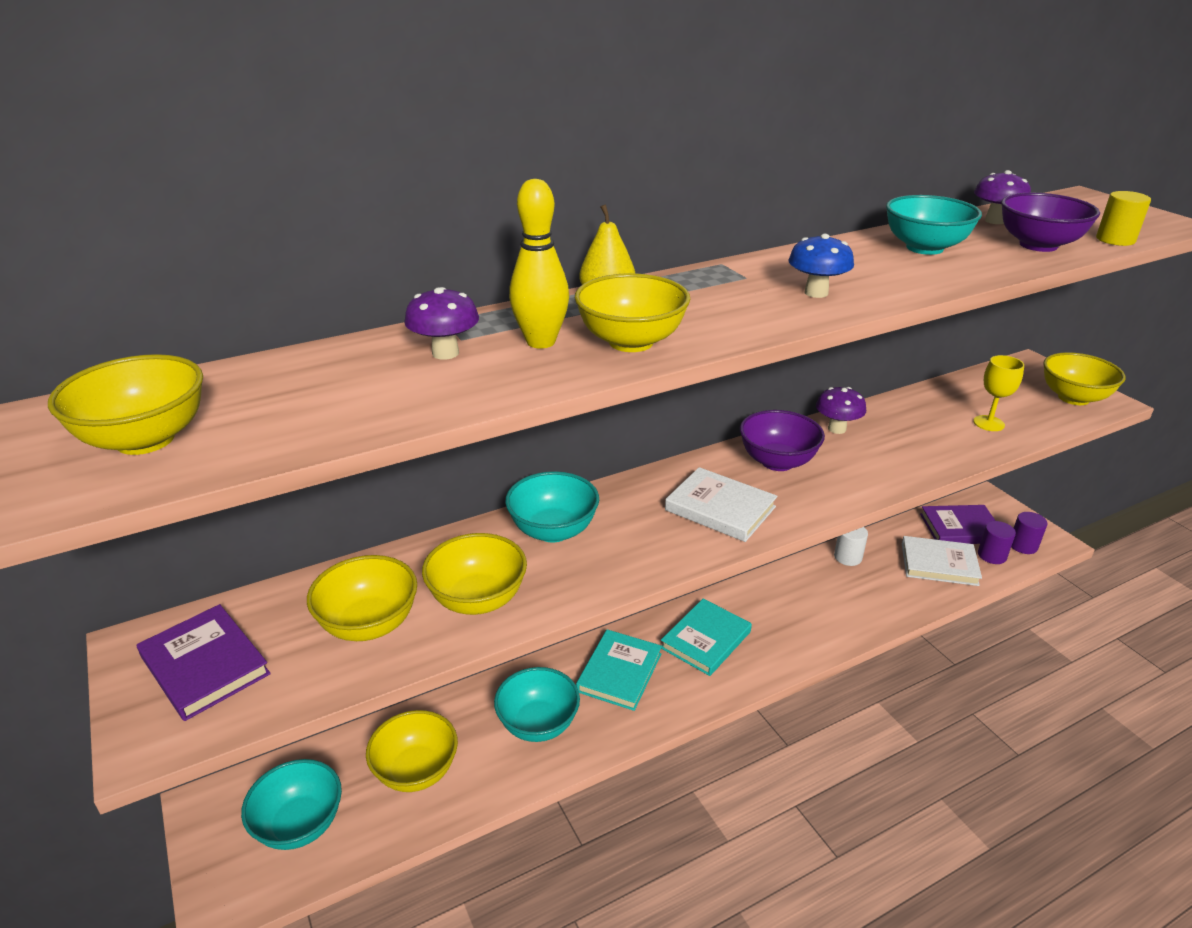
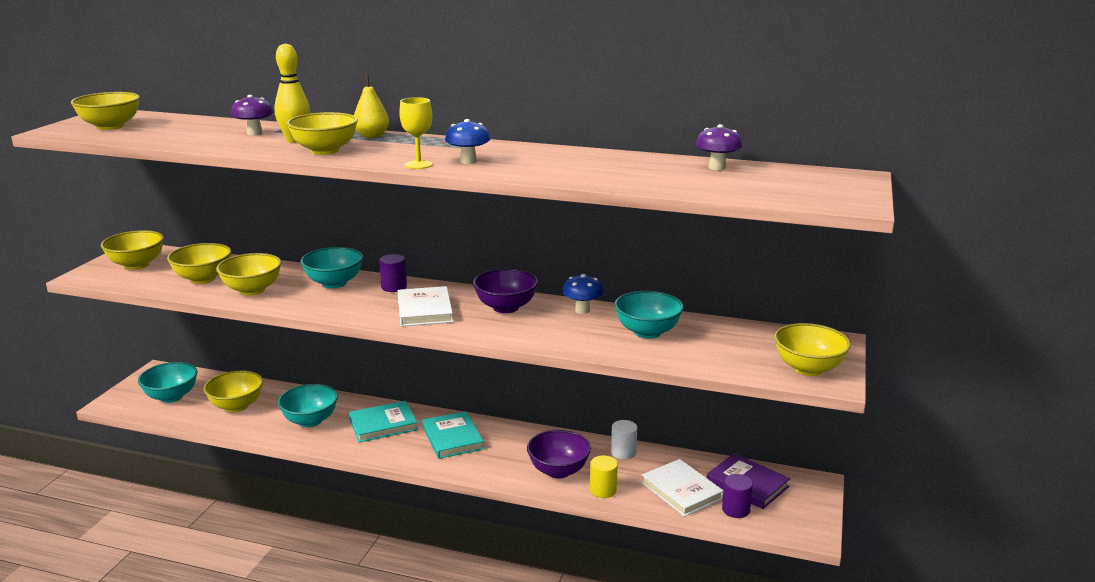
camera: 45 degrees right, 10 degrees down
purple book [137,604,271,721] -> yellow bowl [101,230,164,270]
turquoise book [661,599,752,676] -> turquoise book turned 75 degrees clockwise [422,411,484,459]
purple mushroom [816,387,866,434] -> blue mushroom [562,274,603,314]
turquoise bowl [886,195,982,255] -> turquoise bowl moved to [614,291,684,339]
yellow goblet [973,355,1024,431] -> yellow goblet moved to [399,97,433,169]
purple bowl [1001,193,1100,252] -> purple bowl moved to [527,430,591,478]
purple cylinder [1011,512,1047,554] -> purple cylinder moved to [379,254,407,292]
yellow cylinder [1096,191,1151,246] -> yellow cylinder moved to [590,455,618,498]

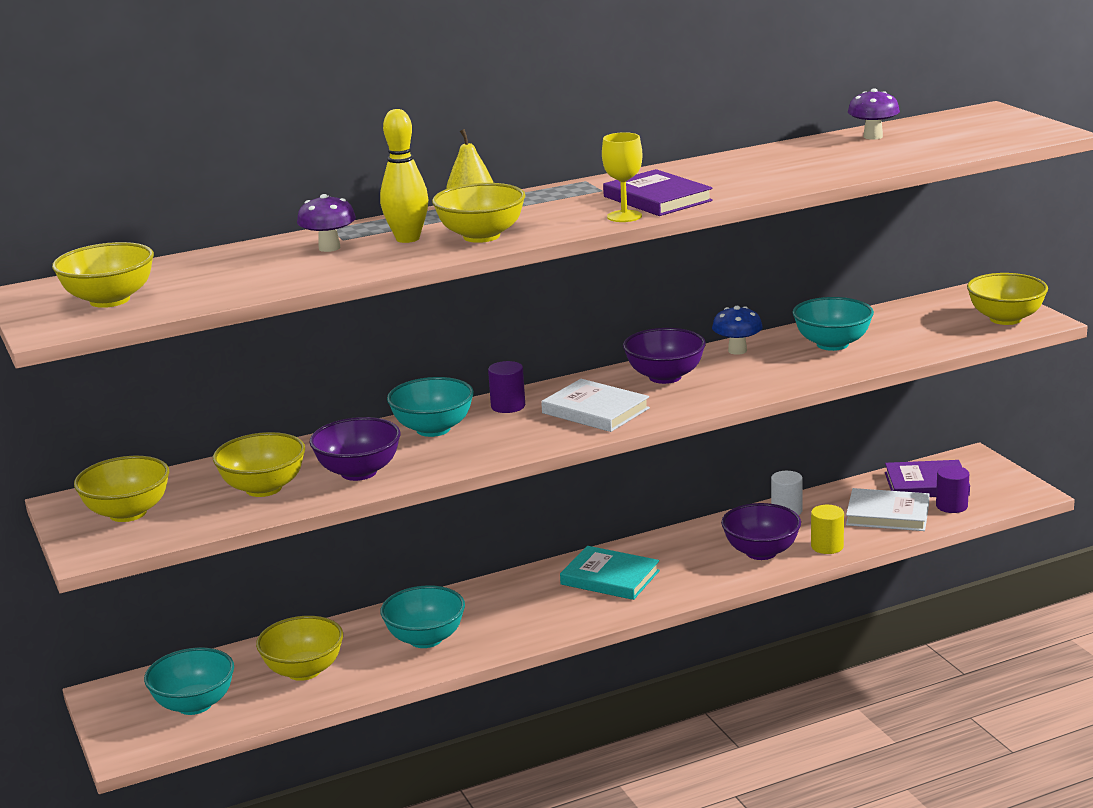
camera: 40 degrees left, 0 degrees up
yellow bowl [216,253,281,295] -> purple bowl [309,417,400,481]
turquoise book [349,401,418,443] -> none
blue mushroom [445,119,490,164] -> purple book [603,169,713,216]

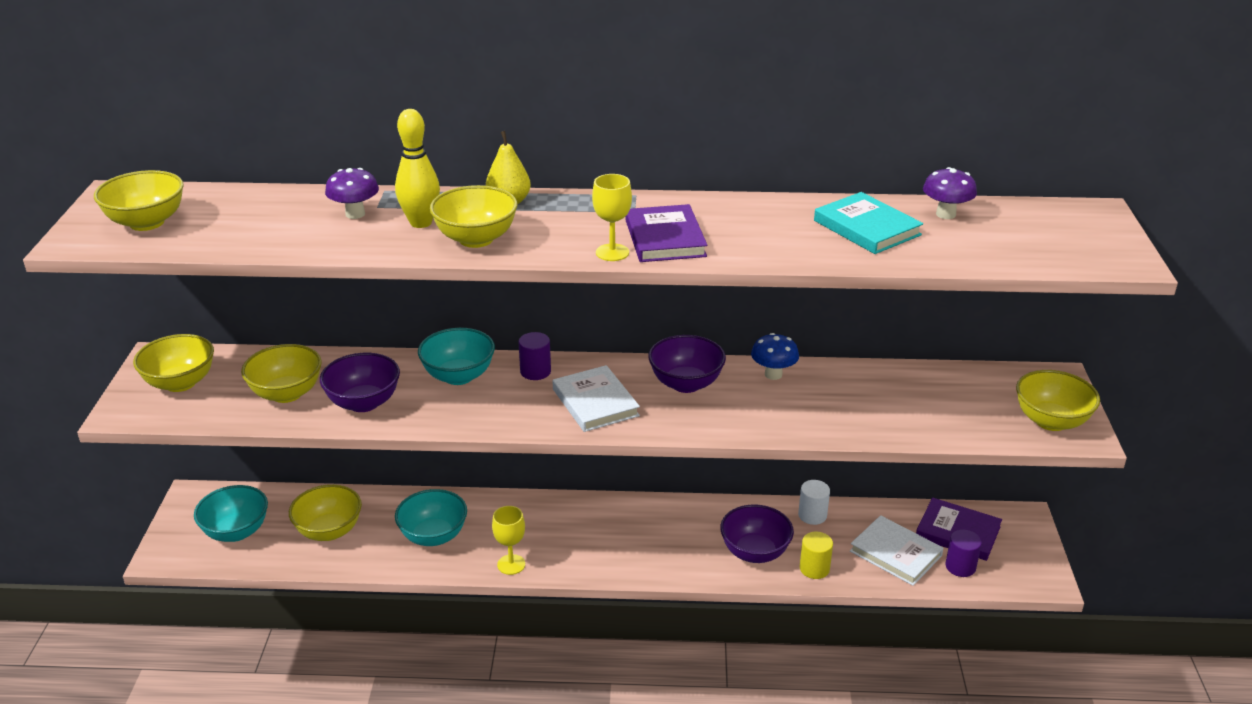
camera: 25 degrees right, 10 degrees up
turquoise book [560,546,660,600] -> turquoise book moved to [814,192,923,254]
turquoise bowl [792,297,874,351] -> none
none -> yellow goblet [492,506,525,575]

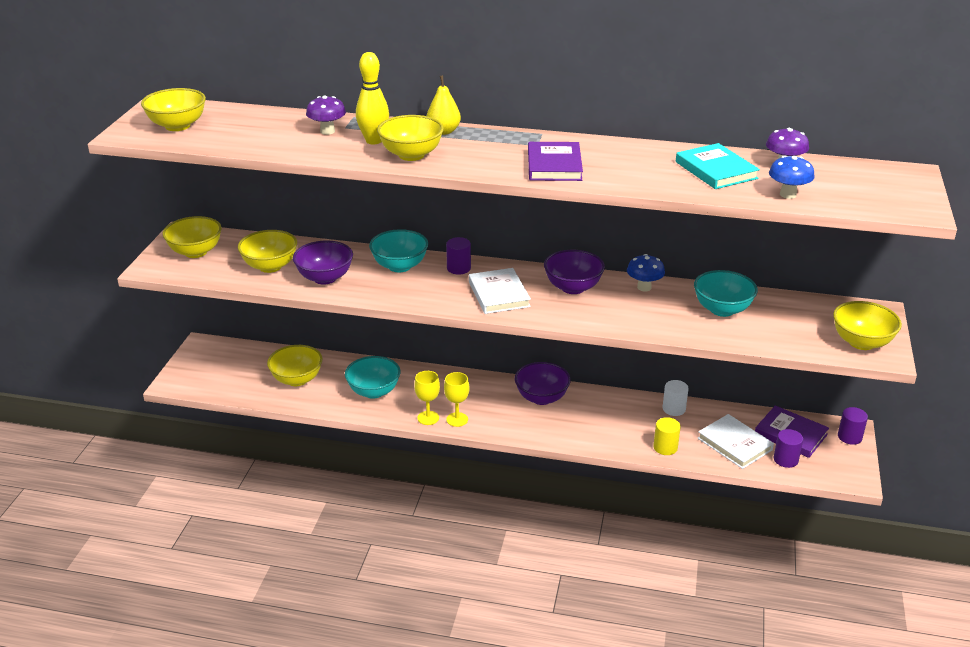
camera: 10 degrees right, 0 degrees up
turquoise bowl [194,485,268,542] -> turquoise bowl moved to [694,270,758,317]
yellow goblet [592,174,632,261] -> yellow goblet moved to [444,372,470,427]
purple bowl [720,504,794,563] -> purple bowl moved to [515,362,571,405]
none -> blue mushroom [769,156,815,199]
none -> purple cylinder [838,407,868,445]

